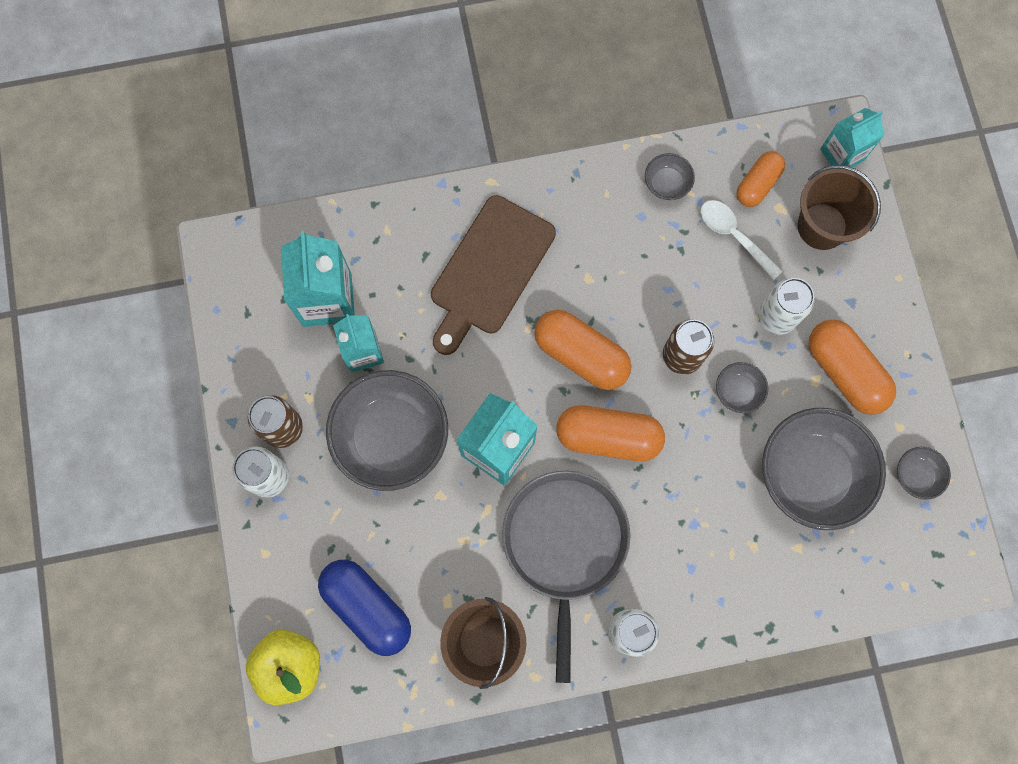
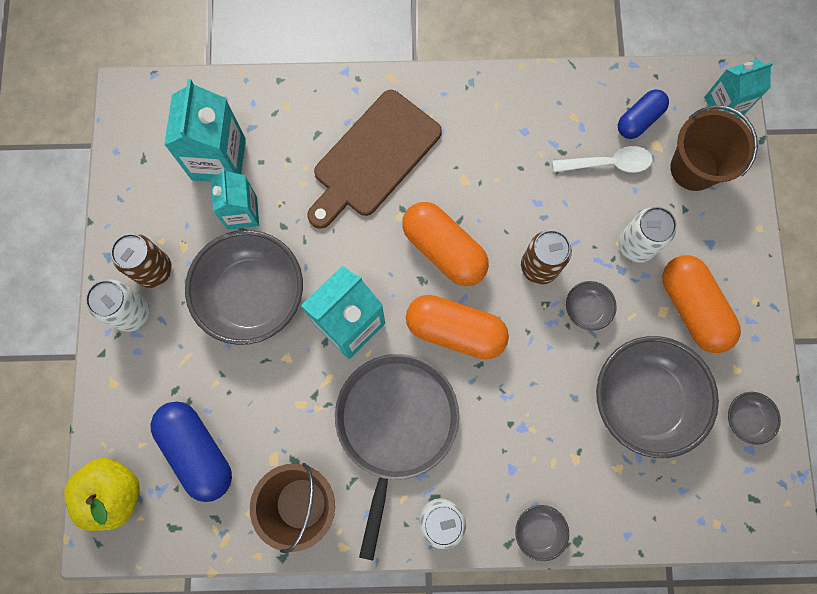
camera: 10 degrees right, 0 degrees up
grey bowl [645,153,695,200] -> grey bowl moved to [515,505,569,561]
white spoon [701,200,783,280] -> white spoon turned 120 degrees clockwise [552,146,653,173]
orange capsule [736,151,785,207] -> blue capsule [618,89,669,139]

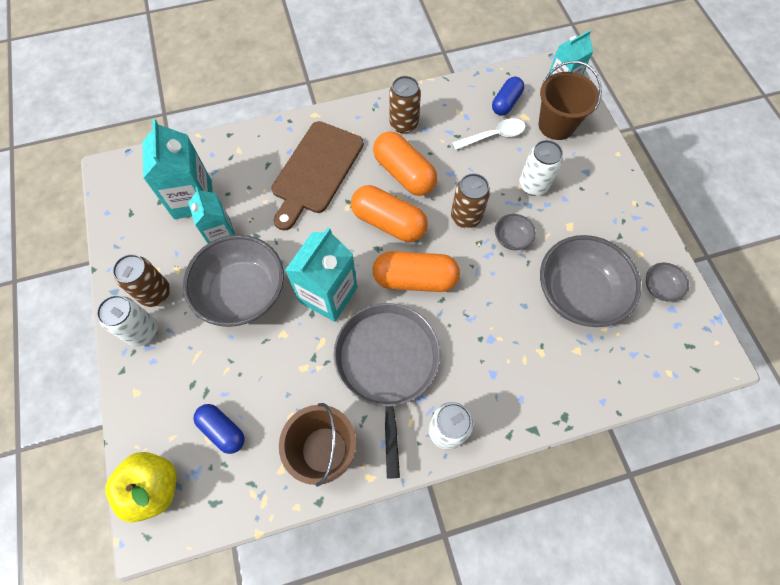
camera: 15 degrees left, 10 degrees down
blue capsule [150,402,232,502] -> blue capsule [193,404,245,454], size x0.63
grey bowl [515,505,569,561] -> none
orange capsule [662,255,741,353] -> orange capsule moved to [373,131,437,196]
none -> brown can [389,76,421,134]

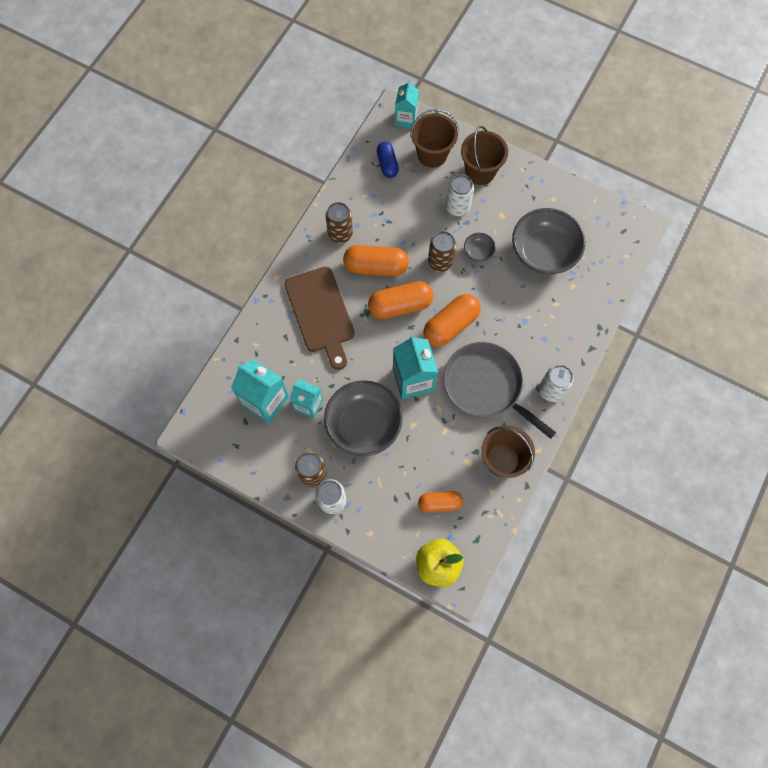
camera: 45 degrees left, 5 degrees up
blue capsule [193,404,245,454] -> orange capsule [418,491,463,513]
white spoon [452,118,526,150] -> none
grey bowl [646,263,689,302] -> none
none -> brown bucket [461,126,508,185]

